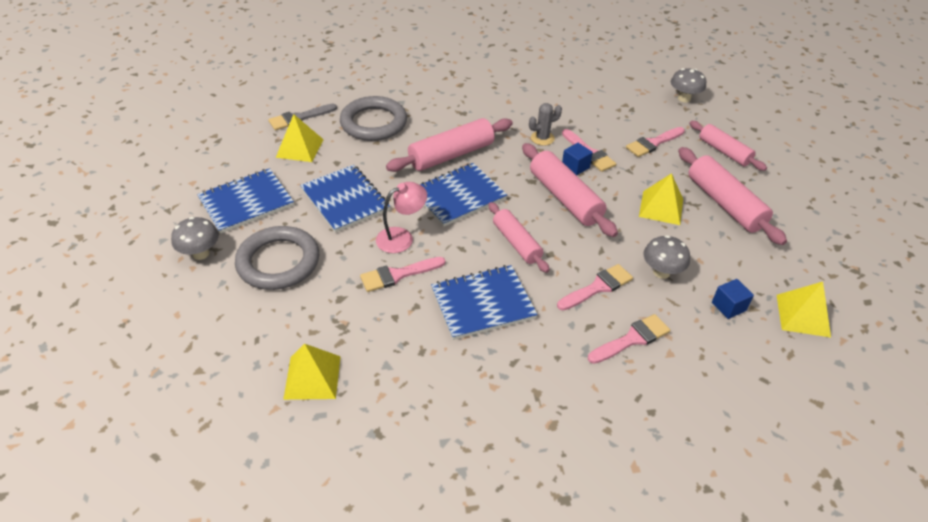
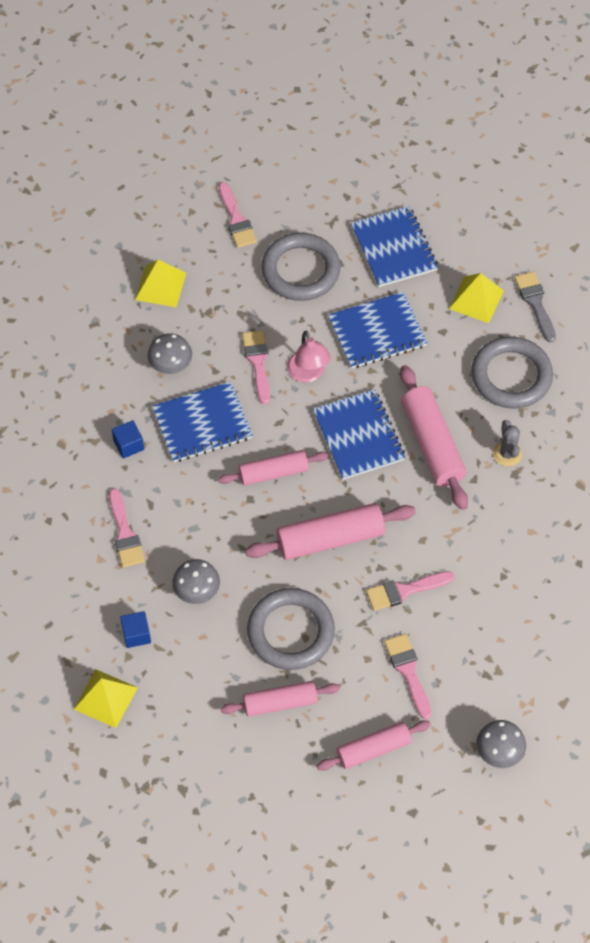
camera: 105 degrees right, 15 degrees up
grey mushroom [171,217,219,260] -> grey mushroom moved to [148,333,192,374]
blue notebook [431,265,538,340] -> blue notebook turned 75 degrees clockwise [152,381,253,462]
grey cactus [529,103,562,146] -> grey cactus moved to [493,420,522,466]
pink brush [557,264,633,310] -> pink brush moved to [219,182,257,248]
blue cube [562,143,593,175] -> blue cube moved to [112,420,144,459]
yellow pyramid [639,173,683,225] -> grey ring [247,588,335,670]
pink rolling pin [678,147,787,245] -> pink rolling pin [221,681,340,717], size x0.66

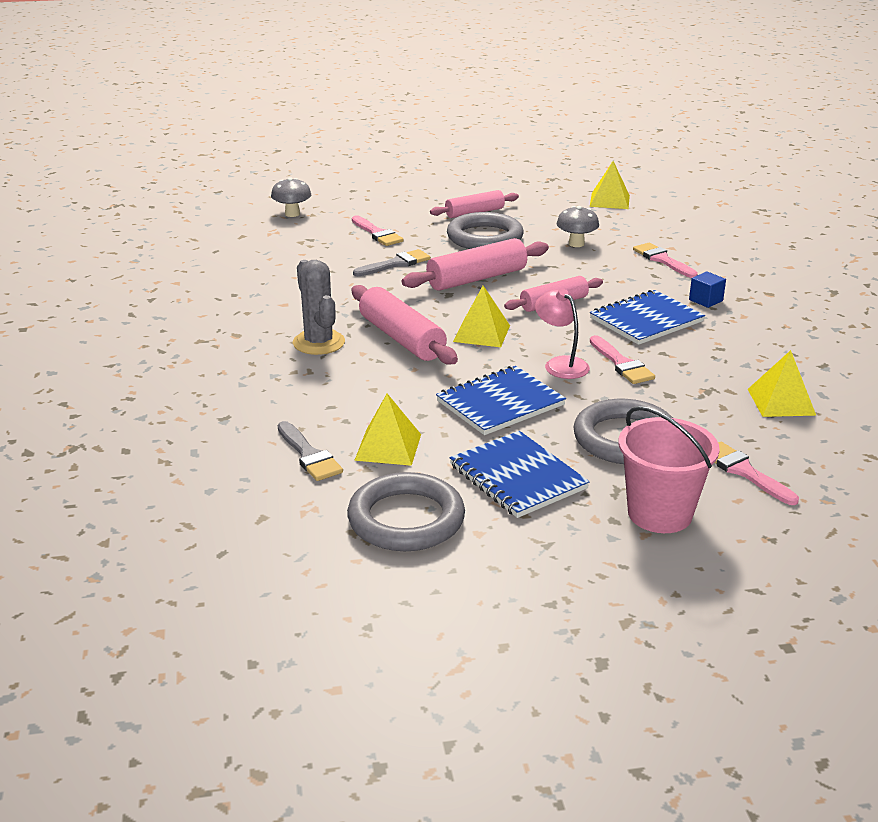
camera: 165 degrees right, 30 degrees down
blue cube [120,611,151,648] -> none
grey mushroom [148,333,192,374] -> none
blue notebook [313,389,405,480] -> yellow pyramid [453,286,510,347]
pink rolling pin [317,720,431,771] -> none
pink brush [366,571,454,611] -> grey brush [353,249,431,276]
grey ring [471,337,553,409] -> grey ring moved to [347,472,465,551]
grey cactus [493,420,522,466] -> grey cactus [293,260,345,355], size x1.63
none -> pink bucket [619,406,720,533]

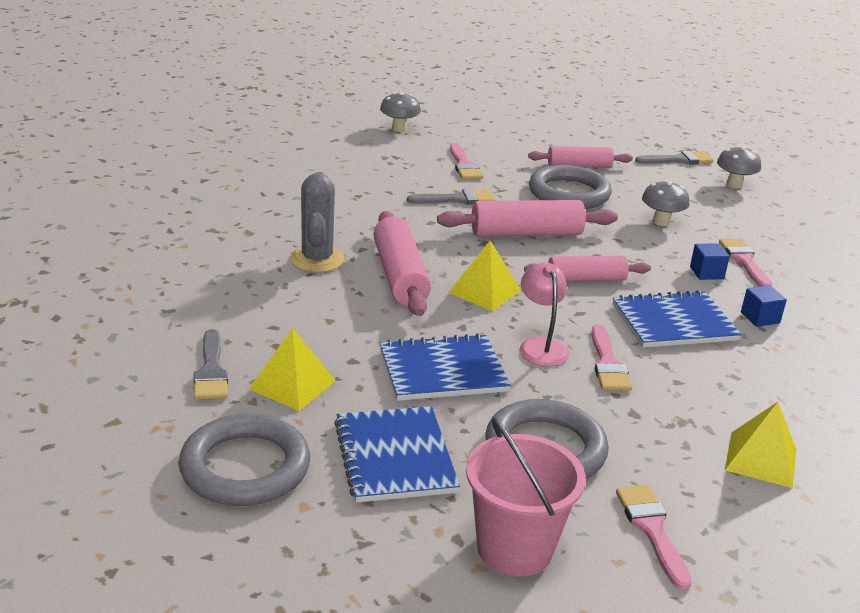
camera: 20 degrees right, 0 degrees up
yellow pyramid [590,161,630,209] -> grey mushroom [717,146,761,188]
none -> grey brush [635,151,713,164]
none -> blue cube [690,243,730,280]

